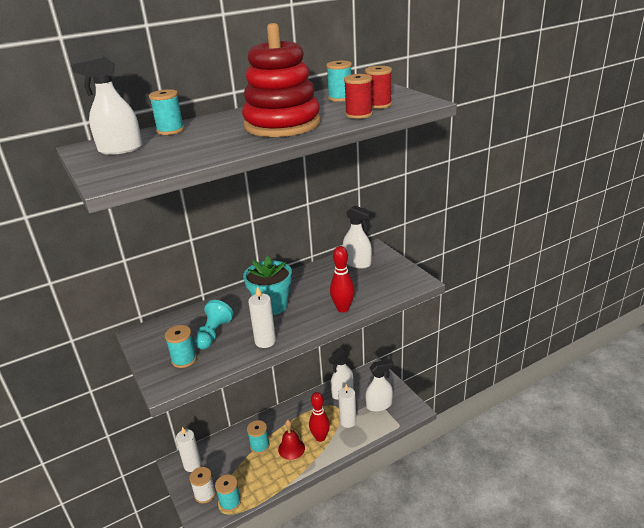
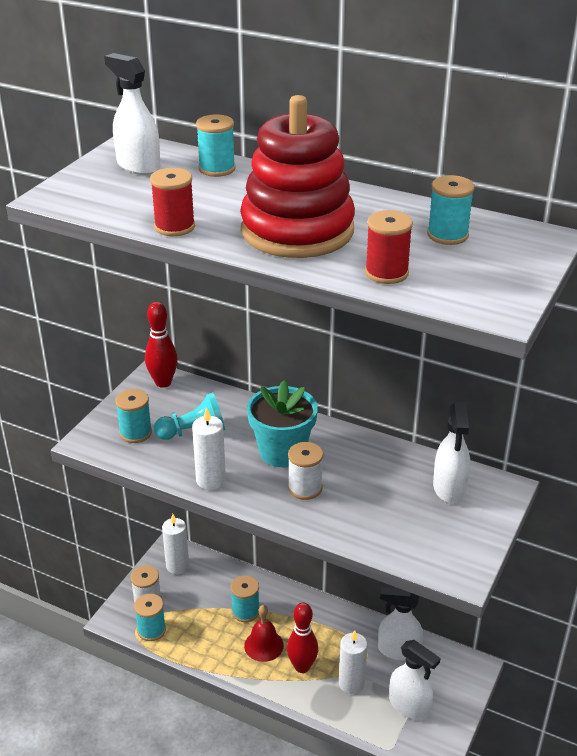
camera: 55 degrees right, 5 degrees up
red bowling pin [330,246,355,313] -> red bowling pin moved to [145,302,178,388]
red spool [365,66,392,109] -> red spool moved to [150,168,195,236]
none -> white spool [288,442,323,500]

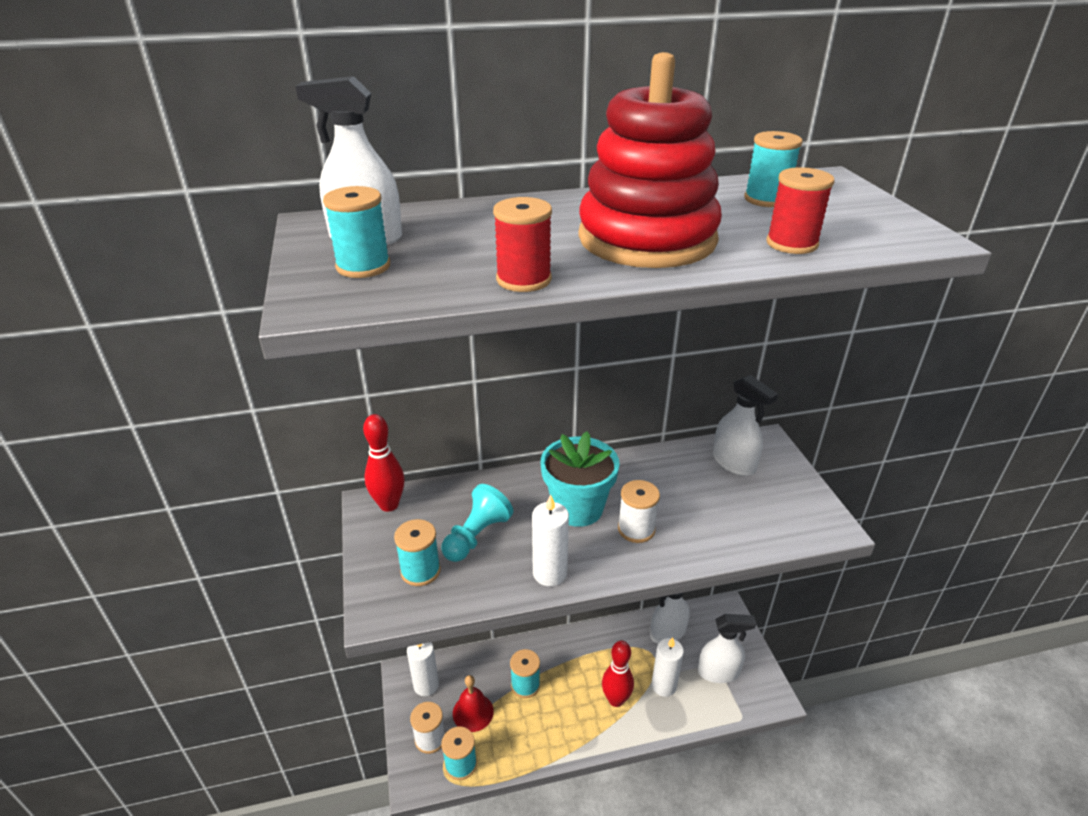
camera: 40 degrees left, 0 degrees up
turquoise spool [196,115,236,177] -> turquoise spool moved to [323,186,390,278]
red bell [244,605,284,662] -> red bell moved to [453,675,494,732]

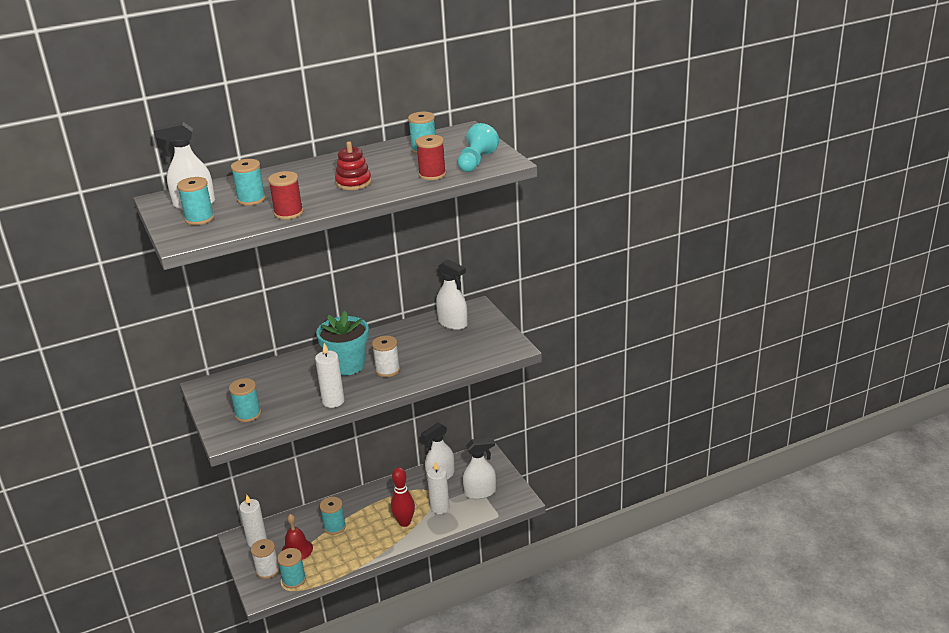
camera: 10 degrees left, 5 degrees down
red bowling pin [363,414,405,512] -> none
turquoise pawn [442,484,513,562] -> turquoise pawn moved to [457,123,499,172]
red stacking toy [578,52,722,268] -> red stacking toy [335,141,371,190], size x0.47
none -> turquoise spool [231,159,266,206]

